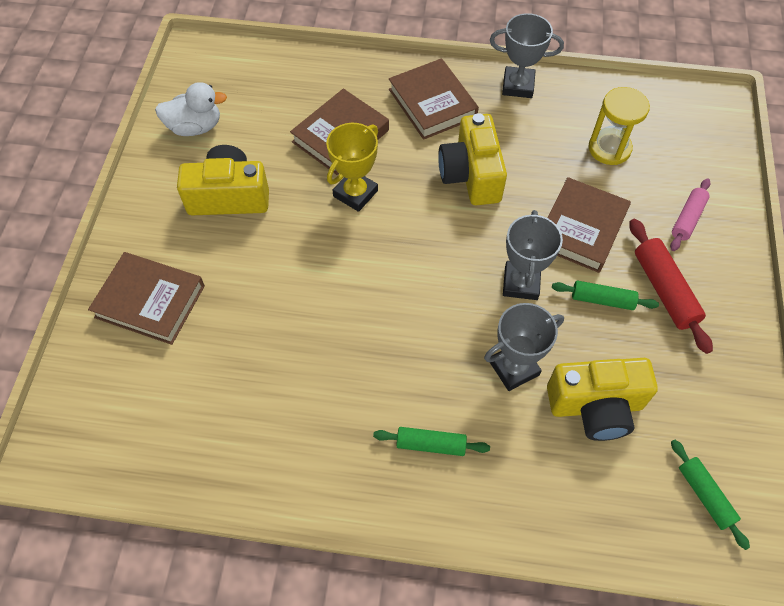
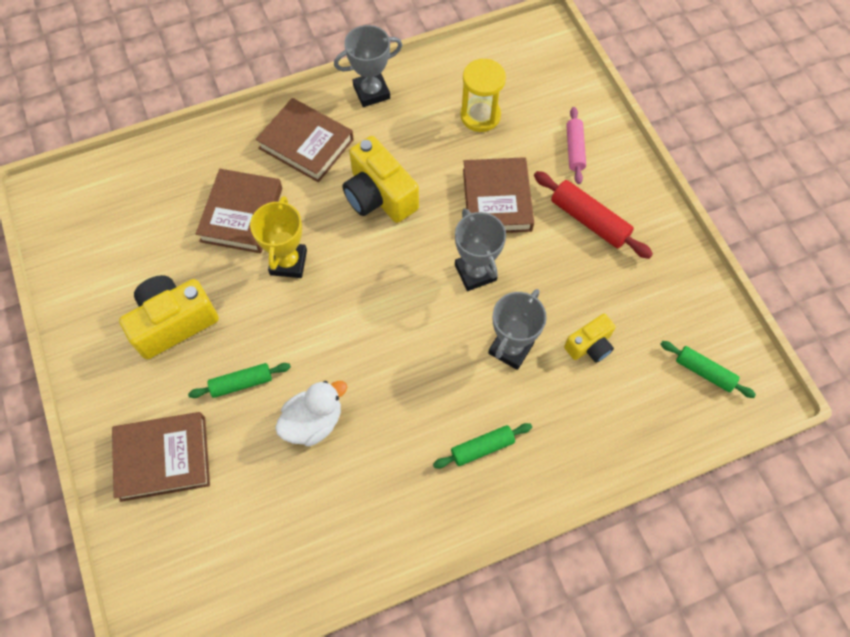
camera: 30 degrees left, 5 degrees up
white duck [155,82,227,136] -> white duck moved to [275,381,347,446]
yellow camera [547,358,658,441] -> yellow camera [564,314,616,363], size x0.57
green rolling pin [552,281,659,310] -> green rolling pin moved to [188,363,291,398]

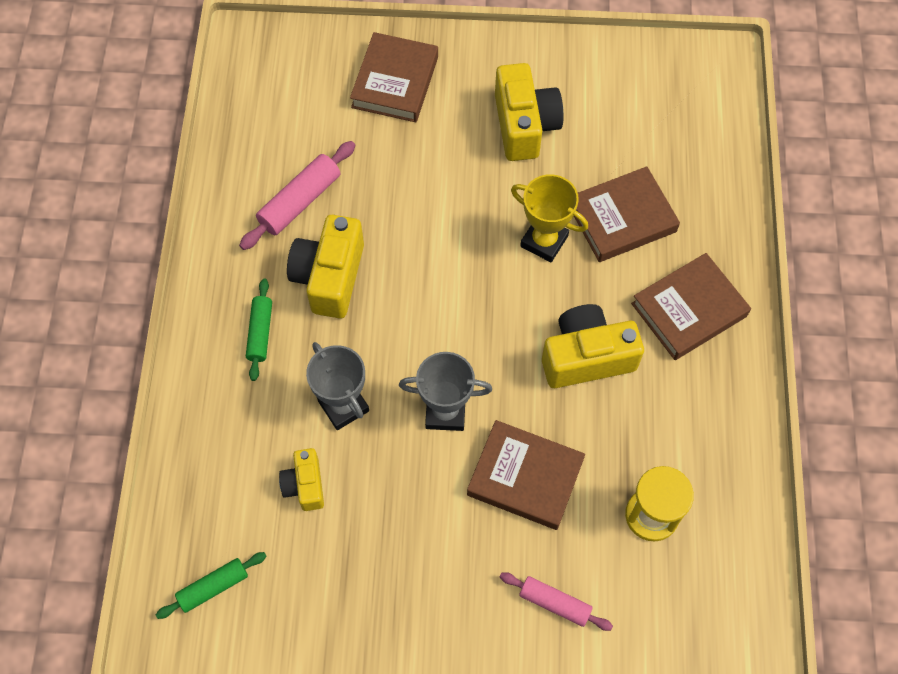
camera: 115 degrees right, 0 degrees up
green rolling pin [188,363,291,398] -> none
brown book [196,169,282,253] -> brown book turned 60 degrees counterclockwise [574,166,680,262]
white duck [275,381,347,446] -> none
grey trophy [334,25,402,107] -> none
red rolling pin [534,171,653,259] -> none
none -> pink rolling pin [239,141,356,250]
none -> yellow camera [287,215,364,319]

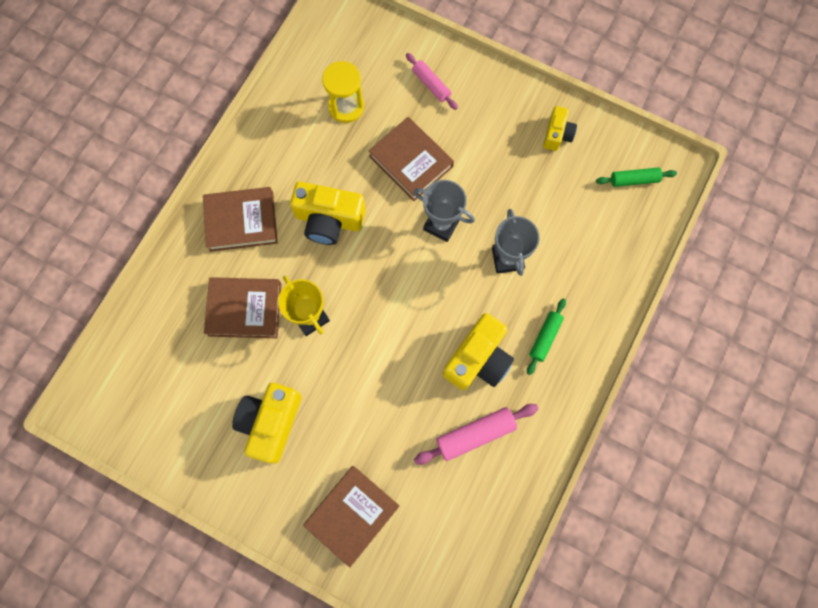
camera: 155 degrees left, 10 degrees up
yellow camera [279,448,324,511] -> yellow camera moved to [543,106,577,151]

